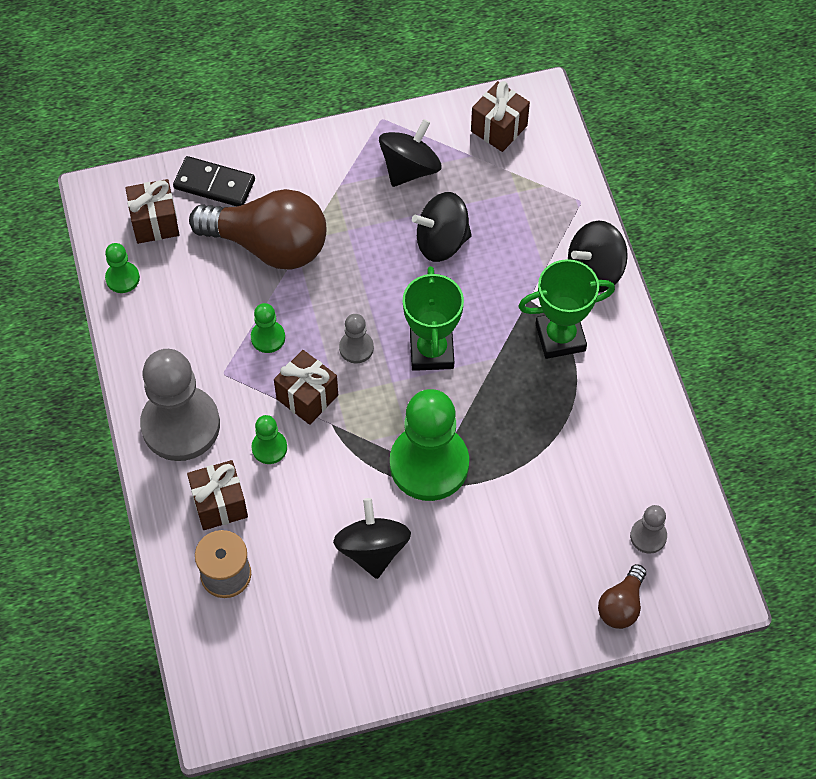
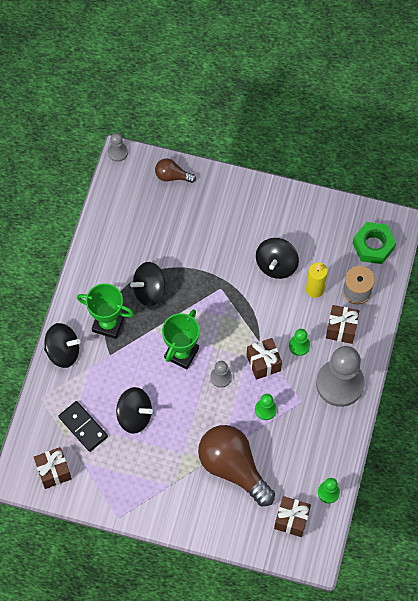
camera: 150 degrees left, 5 degrees up
black domino [173,156,255,206] -> black domino moved to [58,401,108,452]
black spinning top [379,119,441,187] -> black spinning top moved to [130,262,167,307]
green pawn [390,389,469,501] -> none
brown light bulb [598,564,646,629] -> brown light bulb turned 135 degrees counterclockwise [155,158,196,183]
grey pawn [630,505,667,554] -> grey pawn moved to [108,133,128,162]
none -> yellow candle [306,262,328,298]
none -> green nut [353,222,396,264]

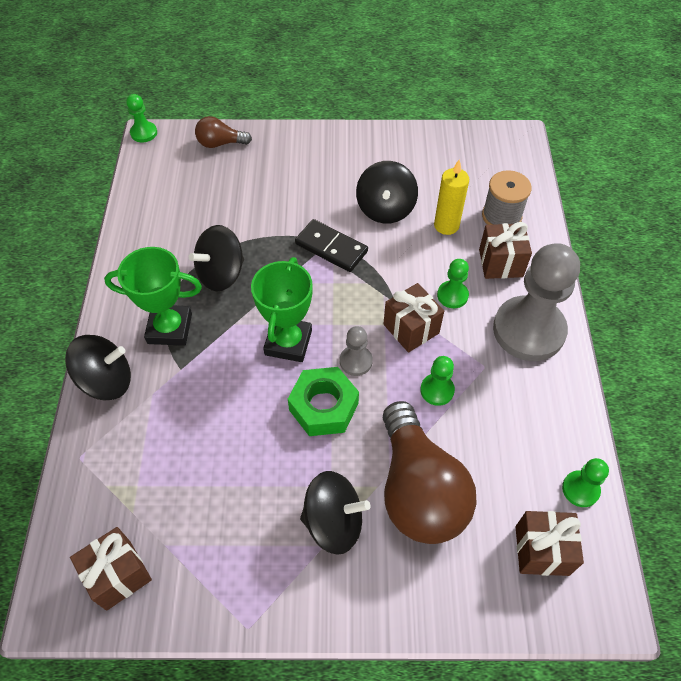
camera: 15 degrees left, 10 degrees down
black domino [58,401,108,452] -> black domino moved to [295,219,368,272]
grey pawn [108,133,128,162] -> green pawn [126,94,157,143]
black spinning top [116,387,153,434] -> black spinning top moved to [300,471,370,555]
brown light bulb [198,425,275,506] -> brown light bulb turned 135 degrees counterclockwise [383,401,477,544]
green nut [353,222,396,264] -> green nut moved to [288,367,359,436]

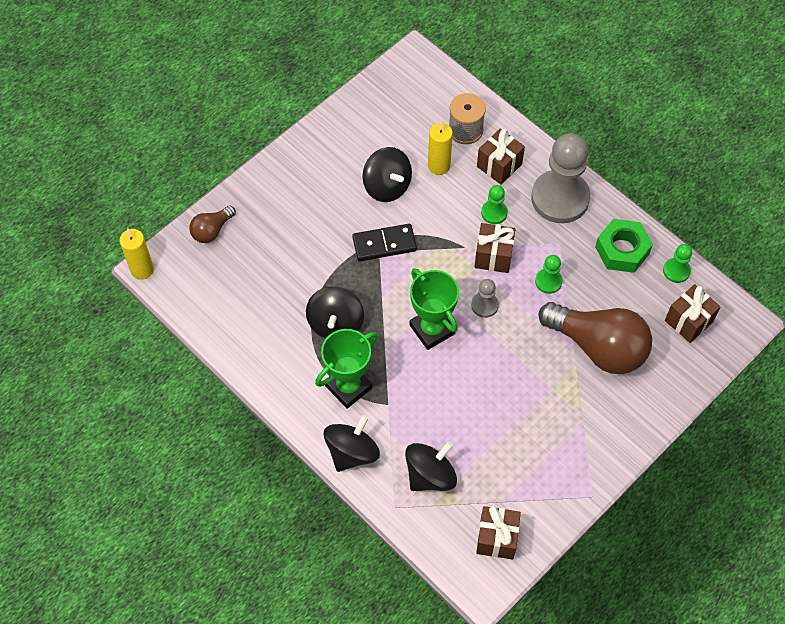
camera: 45 degrees left, 5 degrees up
green pawn [126,94,157,143] -> yellow candle [120,228,154,280]
green nut [288,367,359,436] -> green nut moved to [595,219,653,273]
black spinning top [300,471,370,555] -> black spinning top moved to [405,441,457,491]

